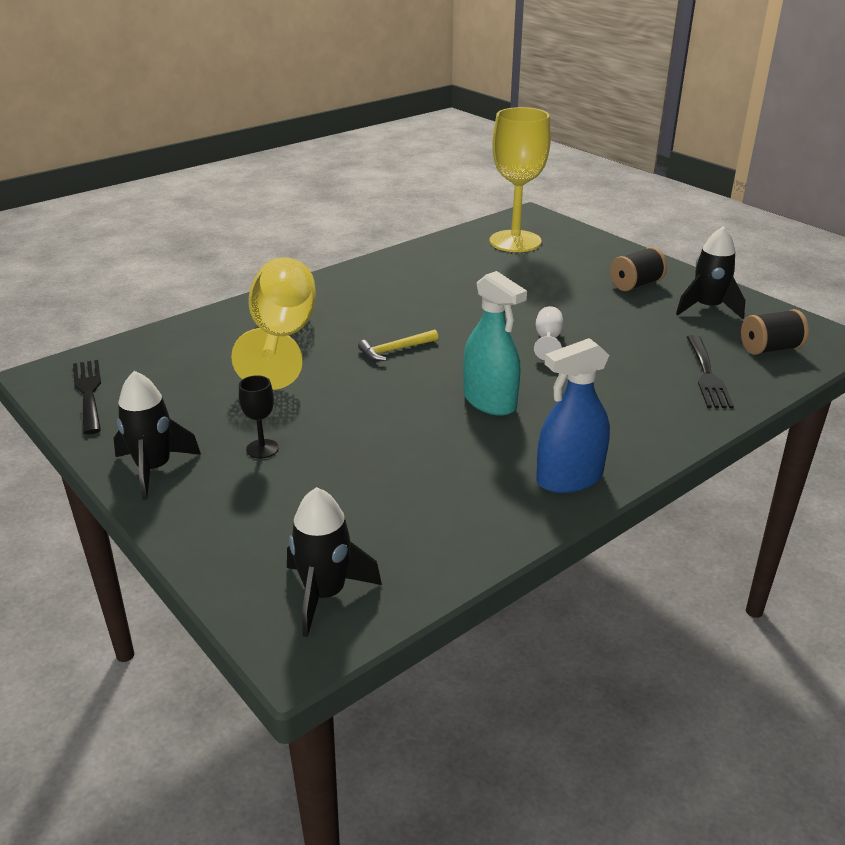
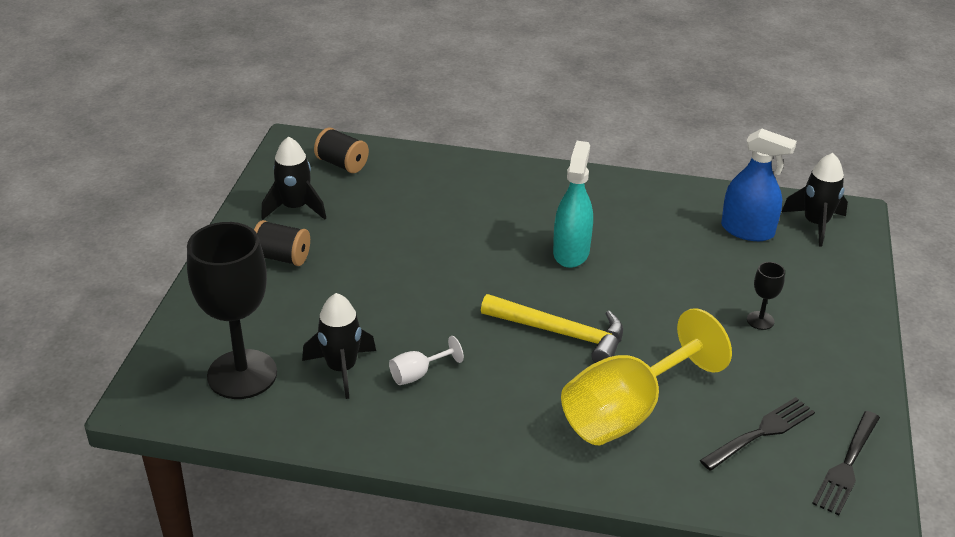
camera: 130 degrees left, 5 degrees up
black rocket [113,371,201,500] -> black rocket moved to [302,293,376,399]
yellow hammer [358,329,438,361] -> yellow hammer [481,294,623,363], size x1.78
yellow goblet [489,107,551,252] -> black goblet [187,222,277,399]
white goblet [534,306,564,360] -> white goblet moved to [389,336,464,385]
blue spray bottle [536,338,610,493] -> blue spray bottle moved to [721,128,797,241]
black fork [687,335,734,408] -> black fork moved to [700,397,815,471]

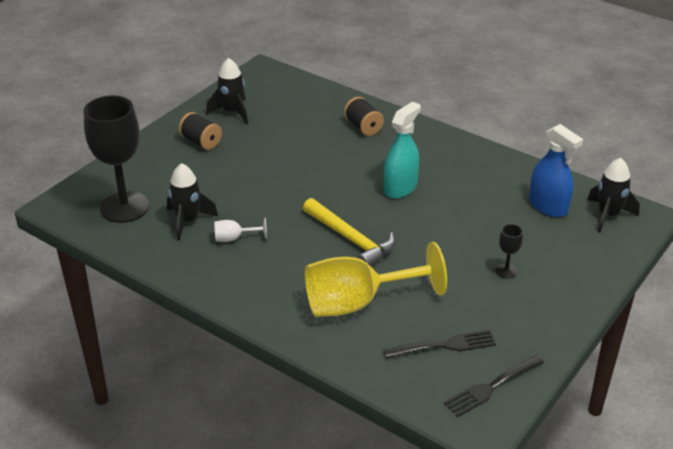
camera: 25 degrees right, 0 degrees up
black spool [314,128,369,173] -> black spool moved to [344,97,384,136]

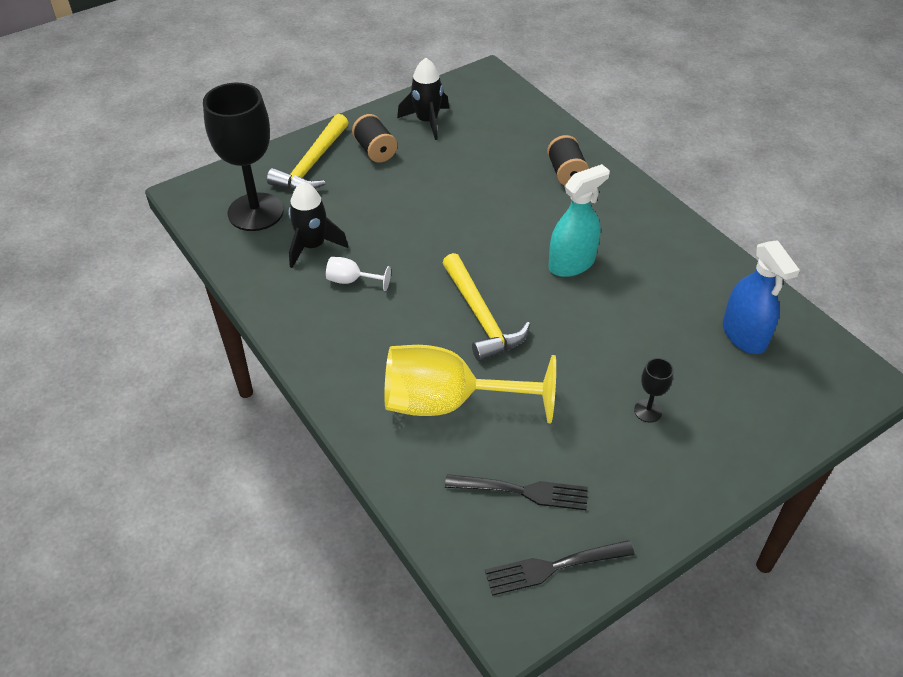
camera: 20 degrees right, 10 degrees up
black rocket [587,158,640,233] -> none
none -> yellow hammer [267,114,349,191]

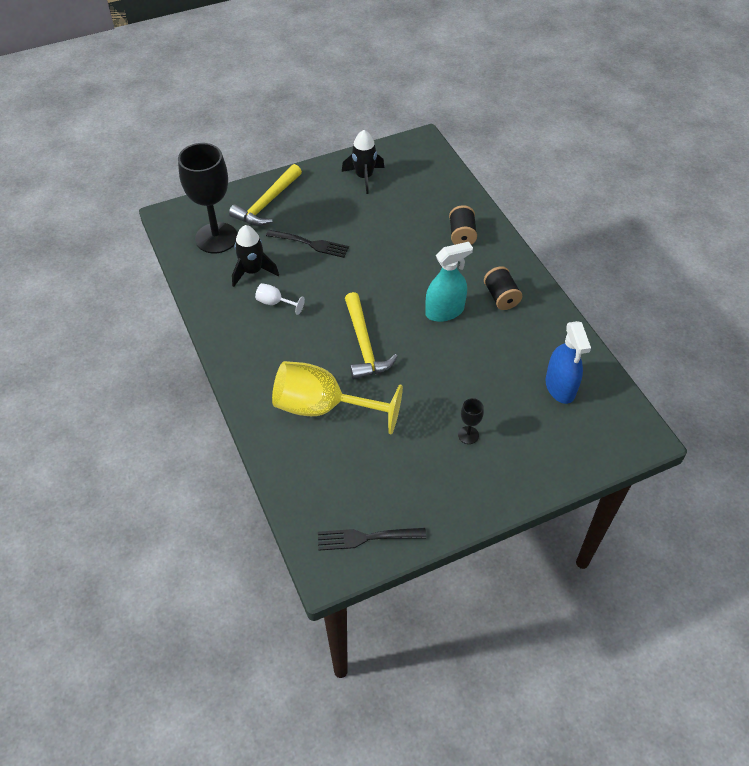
camera: 10 degrees right, 5 degrees up
black spool [352,114,397,163] -> black spool moved to [484,266,522,310]
black fork [445,474,588,510] -> black fork moved to [266,230,349,258]

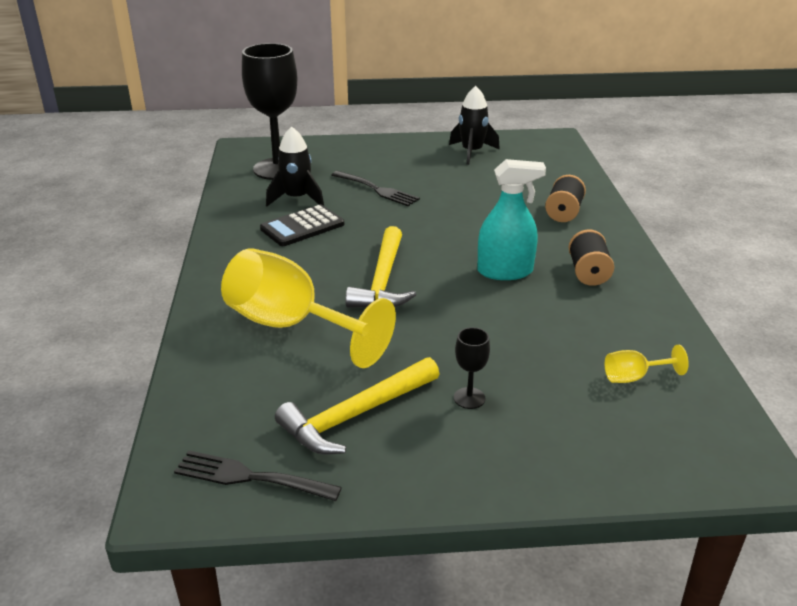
camera: 20 degrees right, 20 degrees down
yellow hammer [229,164,302,226] -> yellow hammer moved to [275,357,439,455]
white goblet [255,283,305,315] -> black calculator [260,204,344,246]
blue spray bottle [546,321,591,404] -> yellow goblet [605,345,689,383]

